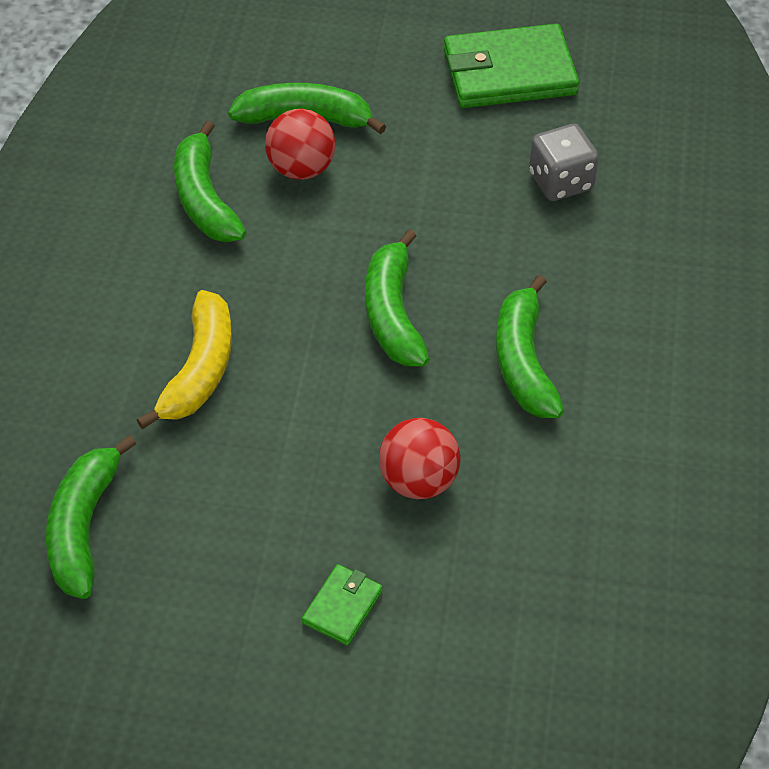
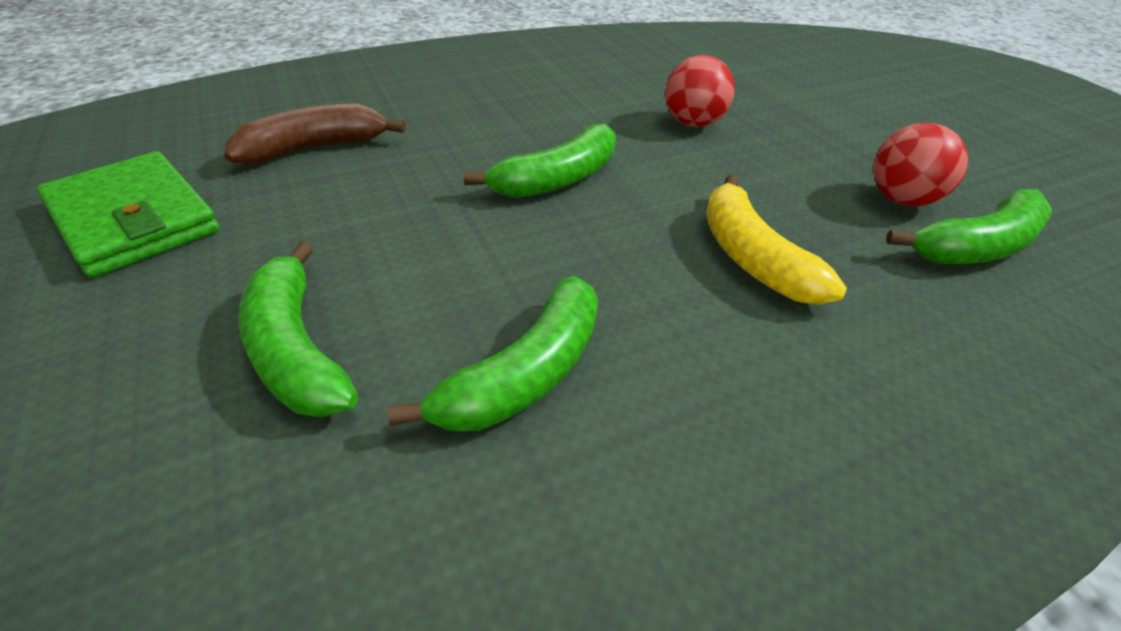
camera: 125 degrees left, 10 degrees down
yellow banana [137,290,232,429] -> yellow banana turned 90 degrees counterclockwise [706,175,847,305]
red ball [265,109,335,180] -> red ball moved to [873,123,968,207]
green wallet [302,564,383,646] -> none
green banana [496,275,564,418] -> none
grey dice [529,124,599,201] -> brown banana [224,103,406,165]

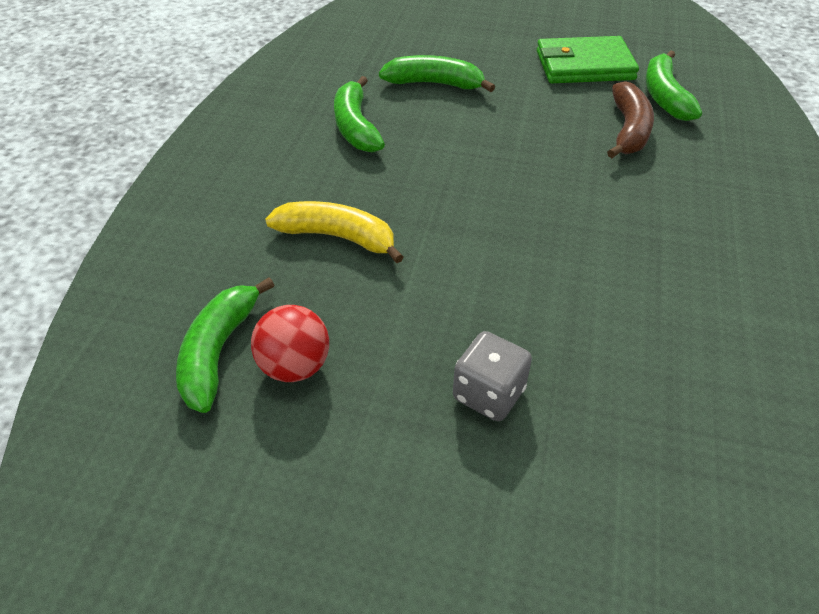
camera: 130 degrees right, 5 degrees up
green banana [464,124,616,198] -> green banana moved to [645,50,702,121]
red ball [665,55,735,127] -> none
none -> grey dice [453,331,532,421]

